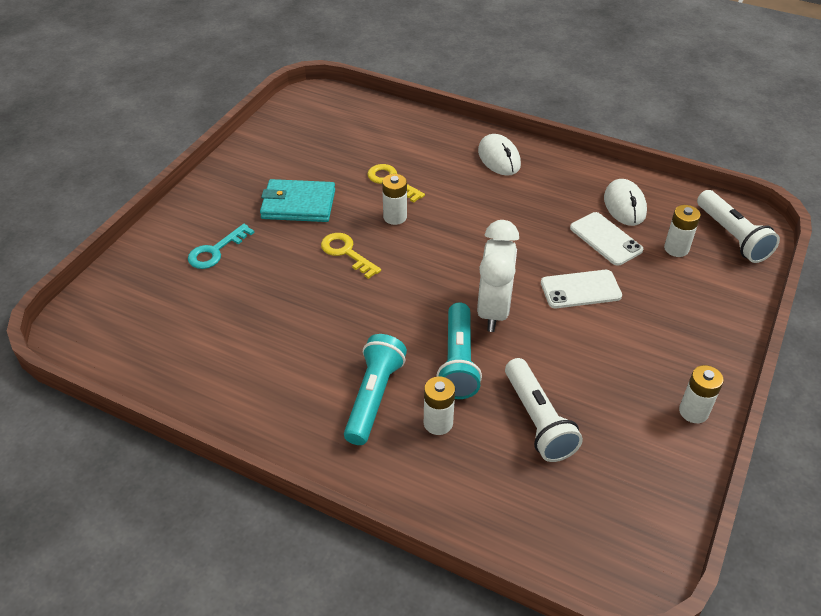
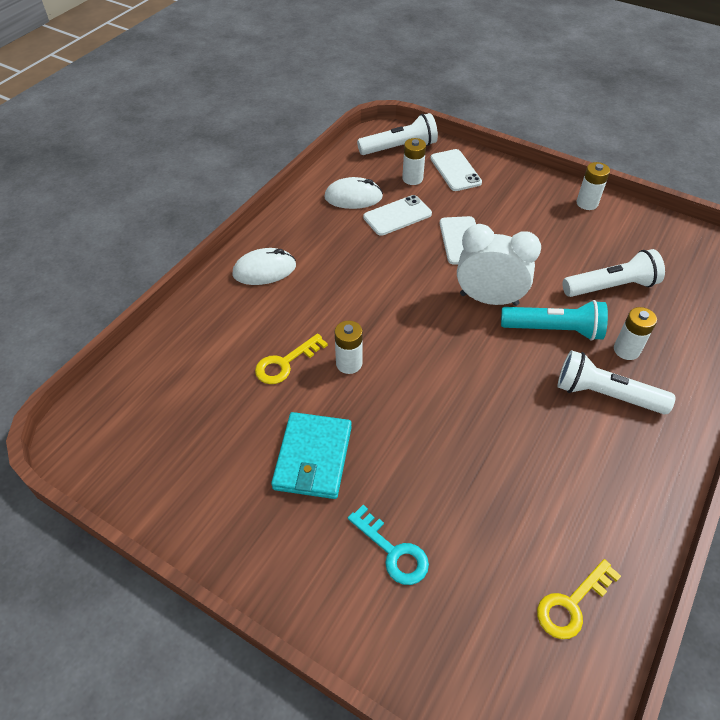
camera: 85 degrees left, 5 degrees up
yellow key [321,233,381,279] -> yellow key moved to [537,559,621,639]
turquoise flashlight [344,334,407,445] -> white flashlight [557,350,675,414]
none -> white phone [430,149,482,191]

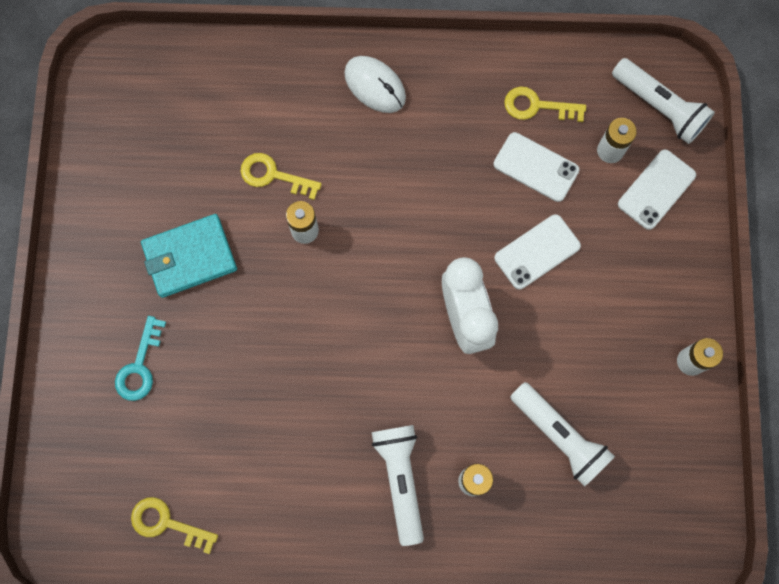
camera: 60 degrees right, 25 degrees up
white mouse [324,177,383,209] -> yellow key [504,87,586,122]
turquoise flashlight [501,300,608,341] -> none

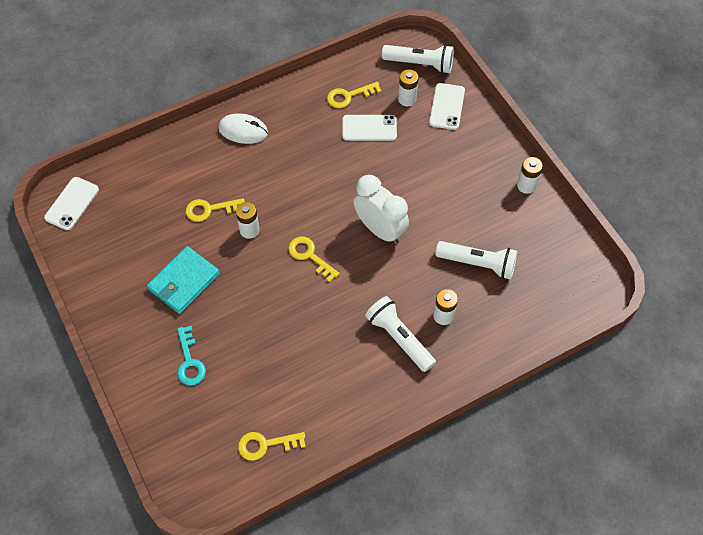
camera: 30 degrees left, 15 degrees down
white phone [494,214,581,290] -> white phone moved to [44,177,99,230]
none -> yellow key [288,237,340,282]

